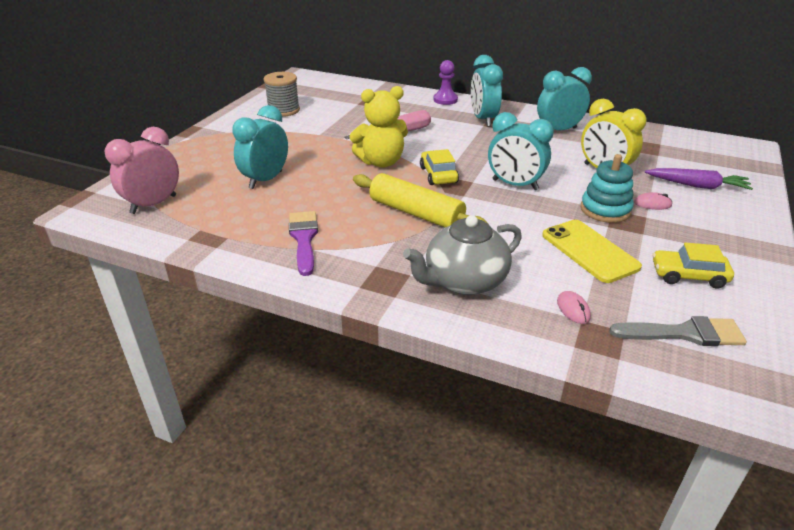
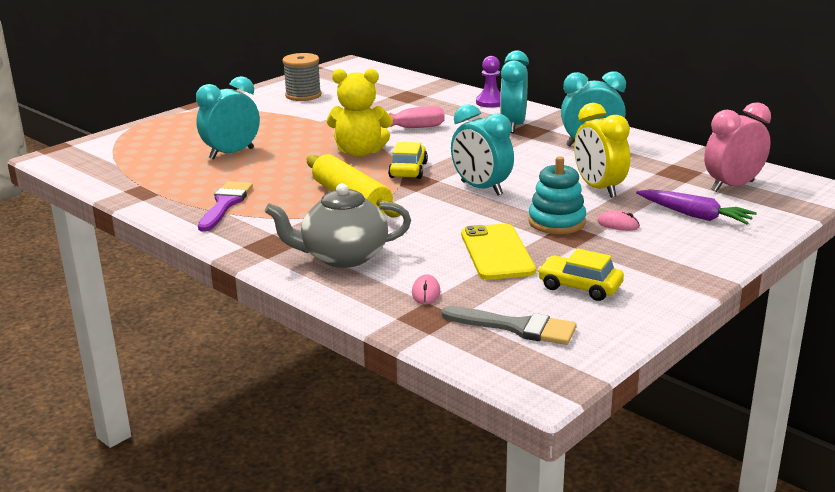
camera: 20 degrees right, 10 degrees down
pink clock [104,127,179,214] -> pink clock moved to [704,102,771,192]

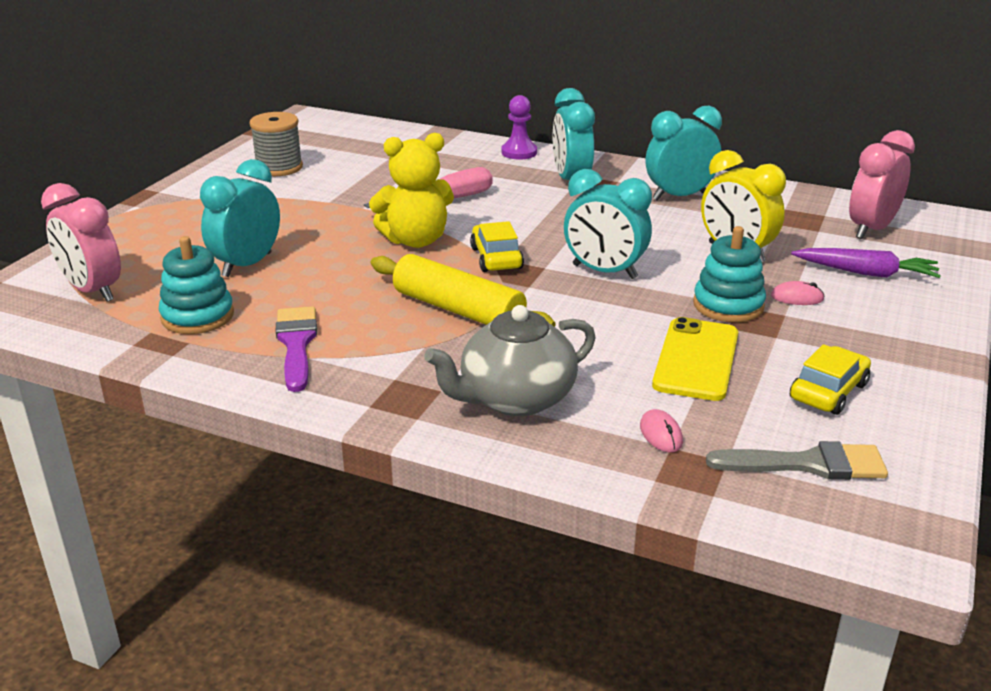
camera: 20 degrees left, 5 degrees up
yellow phone [461,224,536,280] -> yellow phone turned 45 degrees clockwise [652,317,738,401]
yellow car [538,249,624,301] -> yellow car turned 120 degrees clockwise [790,344,871,415]
none -> pink clock [41,183,121,302]
none -> turquoise stacking toy [159,236,234,334]

